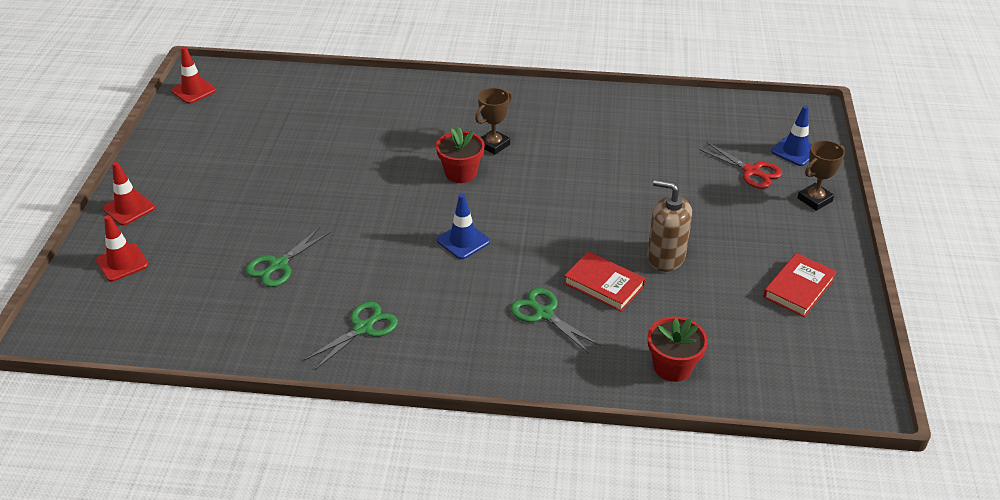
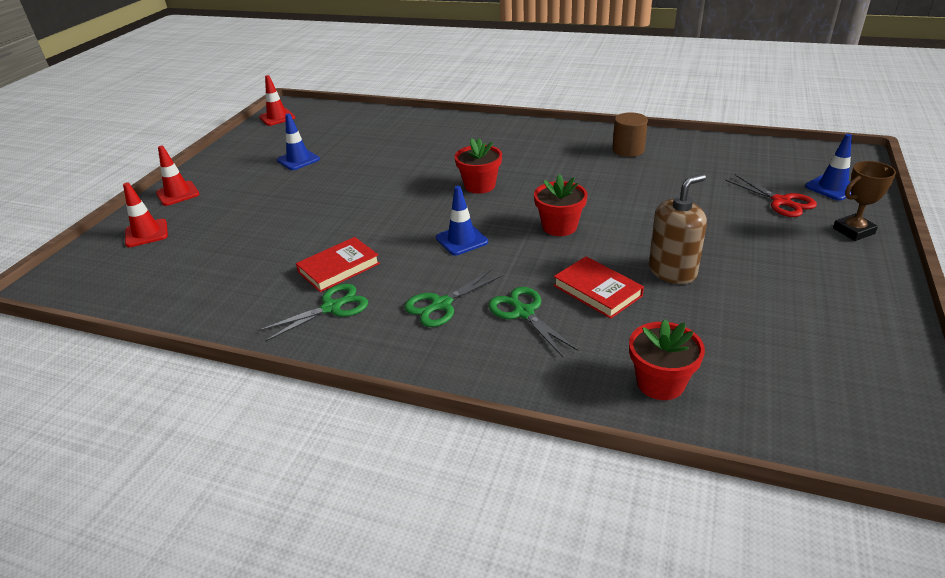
camera: 15 degrees right, 5 degrees down
green scissors [246,227,331,287] -> green scissors moved to [404,269,503,327]
brown trophy [475,88,512,155] -> none
brown soap dispenser [647,180,692,272] -> brown soap dispenser turned 105 degrees clockwise [649,174,707,284]
red book [763,253,837,317] -> red book moved to [296,237,380,292]
none -> blue traffic cone [277,113,320,170]
none -> red flower pot [534,174,587,236]
none -> brown cylinder [612,112,648,157]

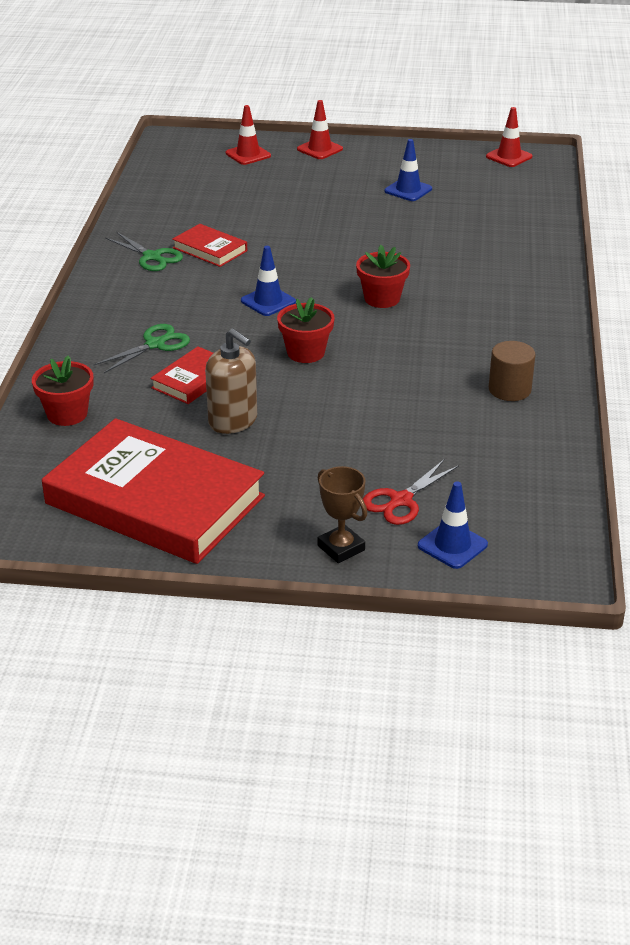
camera: 75 degrees right, 0 degrees up
green scissors [404,269,503,327] -> none
none -> red book [42,418,265,564]

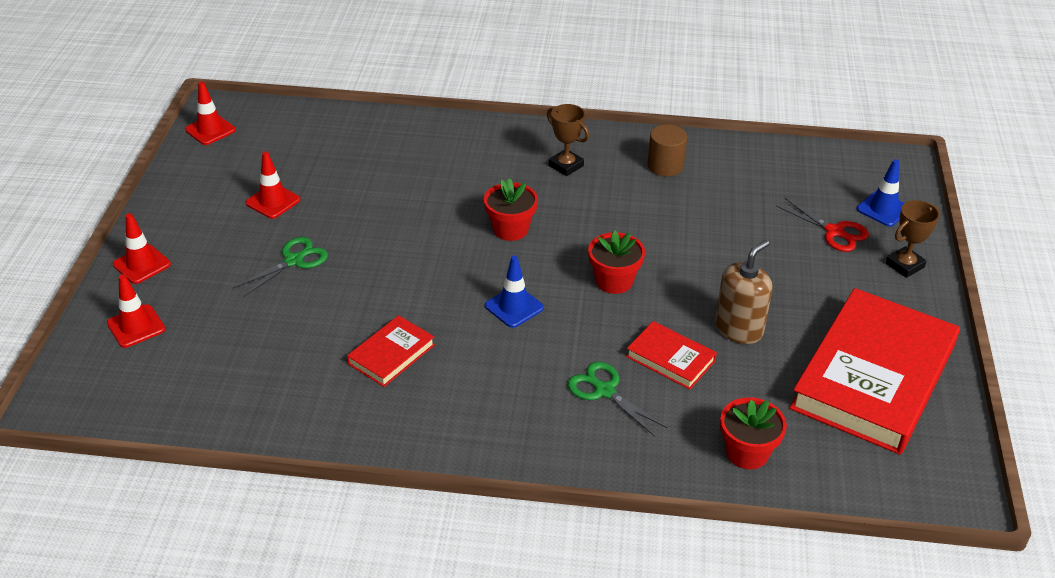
camera: 90 degrees left, 5 degrees up
green scissors [105,232,183,271] -> green scissors moved to [233,237,328,297]
blue traffic cone [385,139,432,201] -> red traffic cone [246,151,300,219]
none -> brown trophy [547,104,589,176]

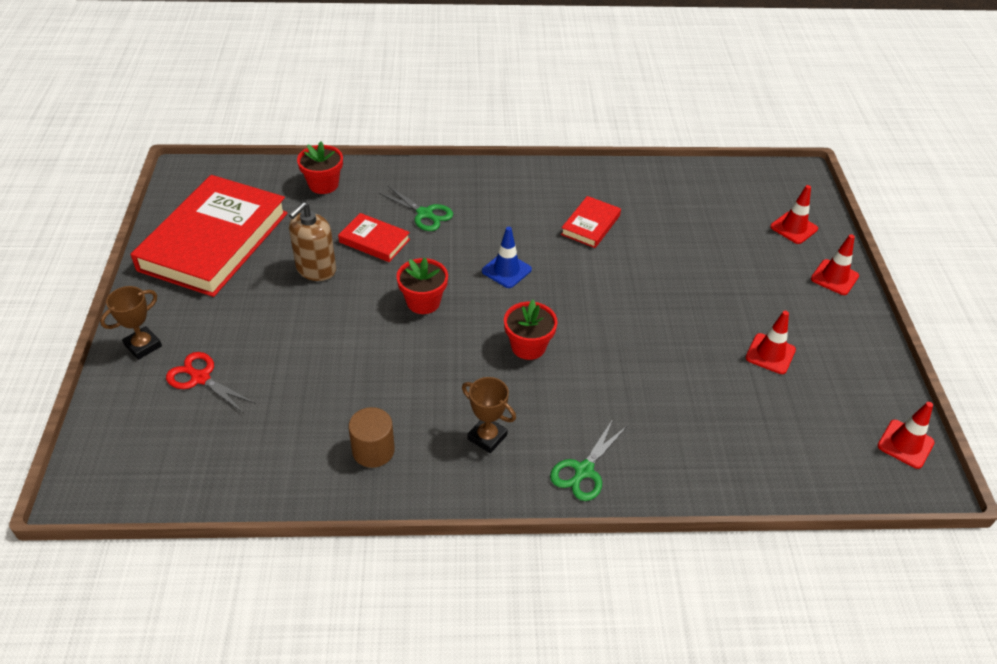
camera: 170 degrees right, 5 degrees up
green scissors [233,237,328,297] -> green scissors moved to [550,419,628,501]
blue traffic cone [857,159,904,227] -> none

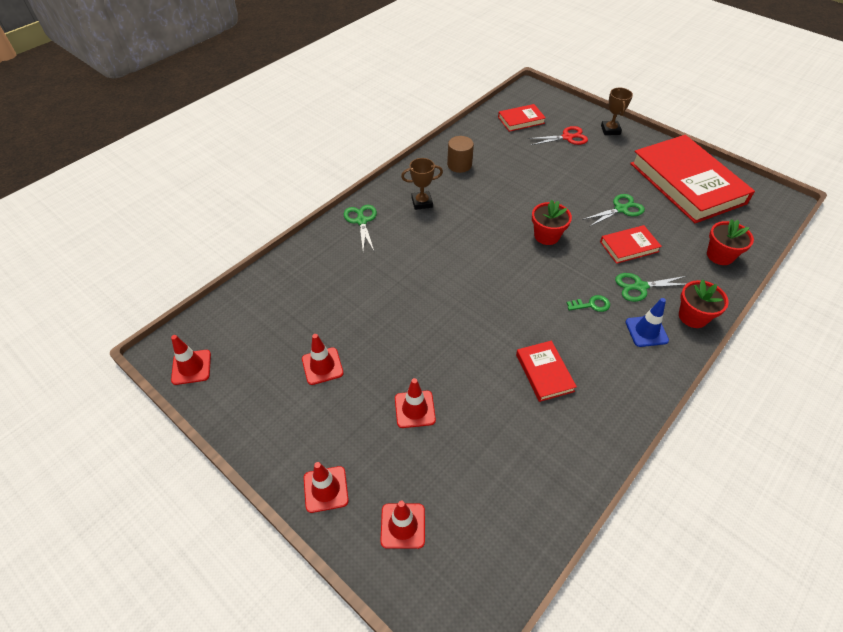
camera: 135 degrees right, 5 degrees up
brown soap dispenser [289,202,336,281] -> green scissors [582,194,645,227]
blue traffic cone [482,227,532,288] -> blue traffic cone moved to [625,298,669,347]
red flower pot [504,300,558,360] -> red flower pot moved to [679,279,729,328]
none -> red traffic cone [395,378,436,428]
none -> red book [498,104,546,132]
none -> green key [567,295,610,312]

